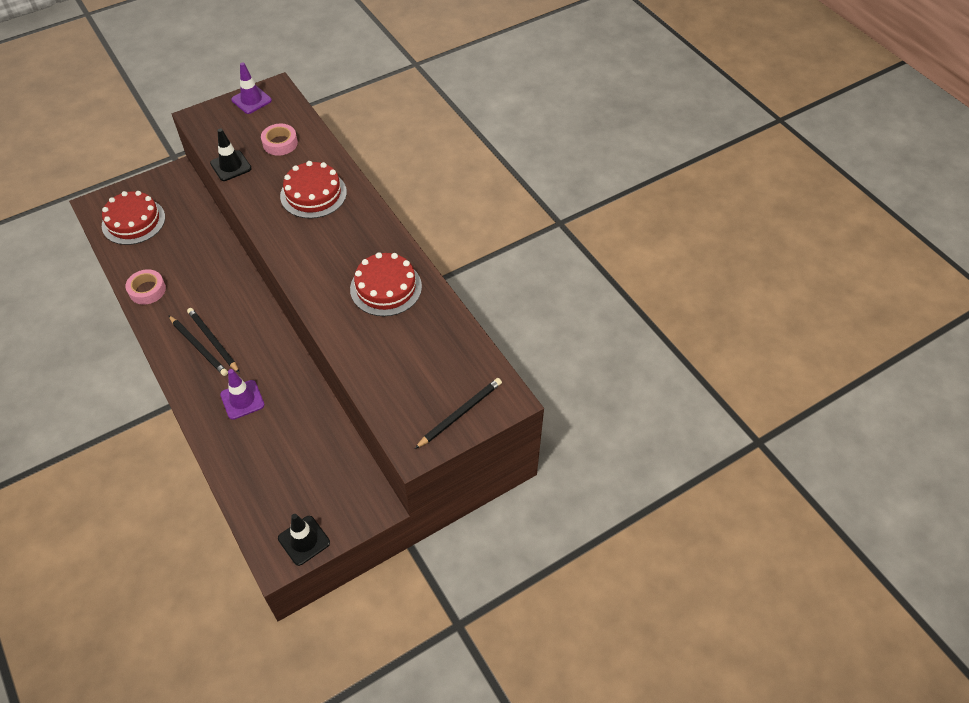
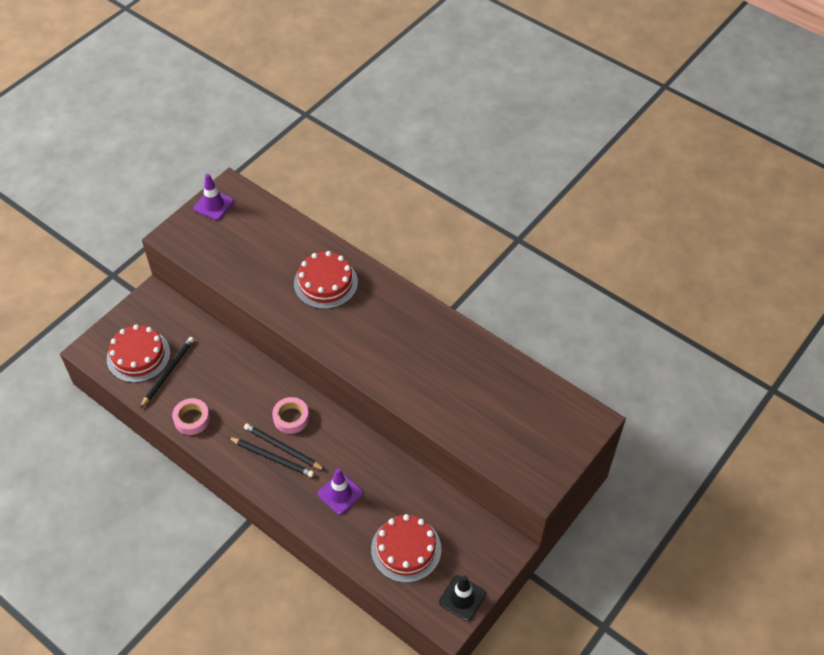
camera: 20 degrees left, 0 degrees up
black traffic cone [210,128,252,181] -> none
pink tape [261,124,298,156] -> pink tape moved to [272,397,309,434]
red cake [350,252,422,316] -> red cake moved to [371,514,441,583]
black pencil [415,378,502,449] -> black pencil moved to [140,337,194,408]

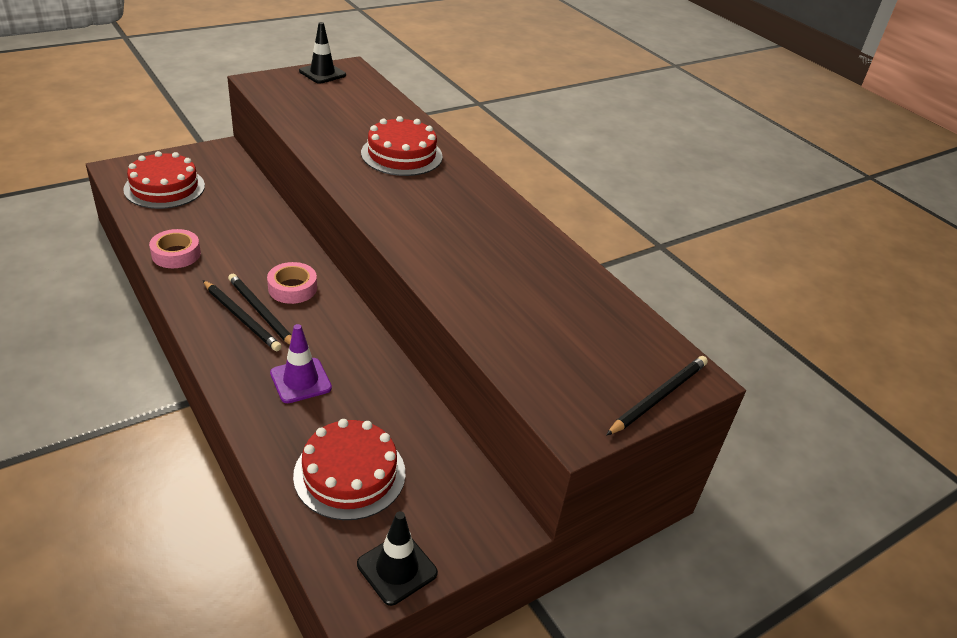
camera: 15 degrees right, 15 degrees down
black pencil [140,337,194,408] -> black pencil moved to [606,356,708,436]
purple traffic cone [194,173,234,220] -> black traffic cone [299,22,346,84]

